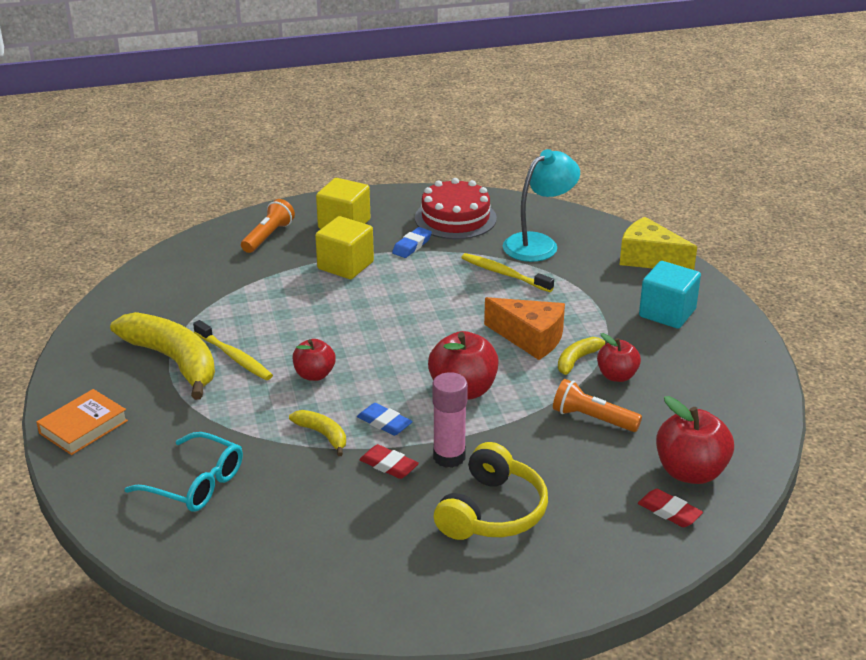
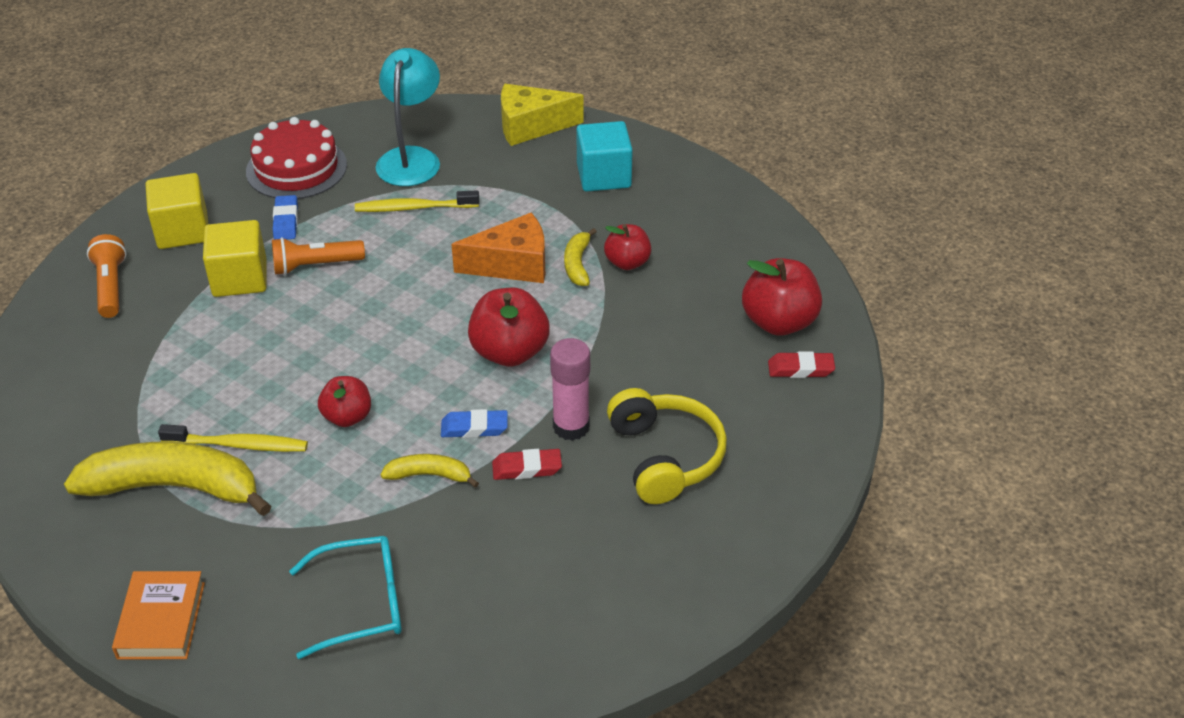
camera: 40 degrees left, 10 degrees up
orange flashlight [553,379,642,432] -> orange flashlight moved to [272,237,365,275]

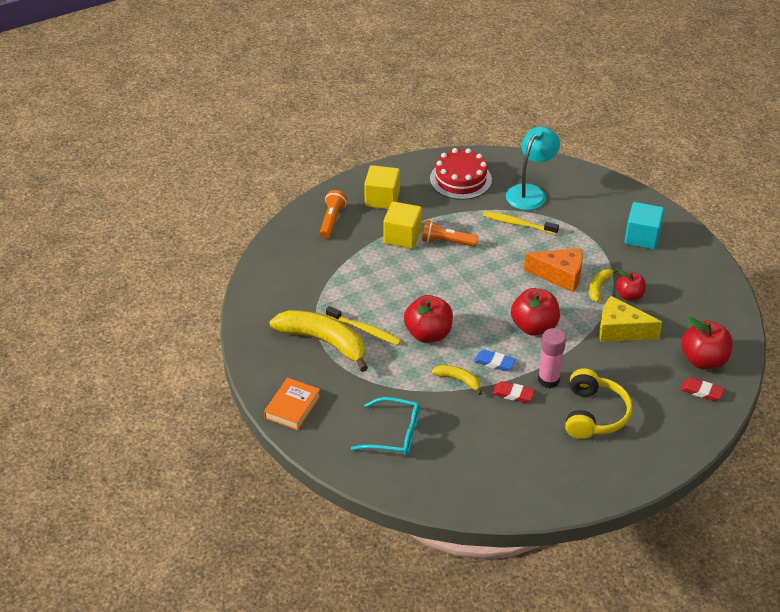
camera: 25 degrees right, 0 degrees up
blue eraser [273,195,298,239] -> none
red apple [318,376,371,427] -> red apple [404,295,453,343], size x1.60
yellow cheese [501,84,584,146] -> yellow cheese moved to [599,296,662,342]

